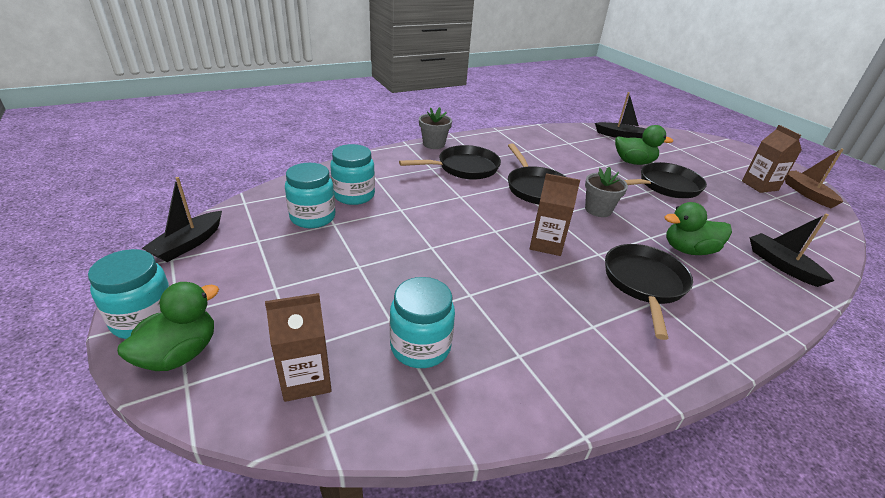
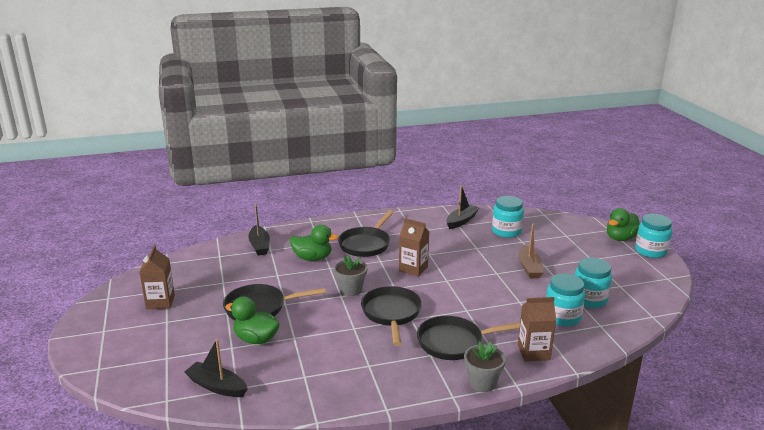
camera: 165 degrees left, 10 degrees down
black boat [142,177,222,262] -> black boat moved to [446,185,479,229]
brown carton [265,293,332,402] -> brown carton moved to [518,297,556,361]
brown boat [785,148,844,208] -> brown boat moved to [519,224,544,278]

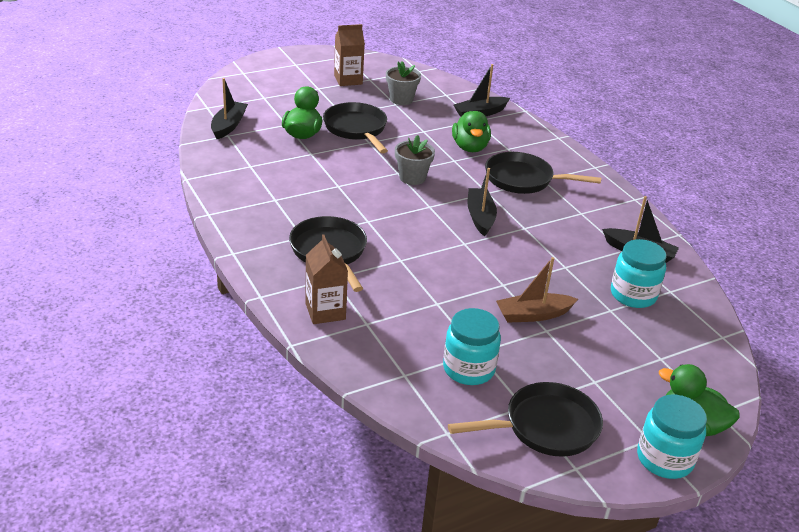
camera: 75 degrees right, 10 degrees up
black pan [361,286,422,346] -> black pan moved to [448,382,603,457]
brown carton [399,218,429,277] -> black boat [467,168,497,236]
grey flower pot [464,341,506,392] -> grey flower pot moved to [386,61,421,105]
turquoise jar [546,273,585,326] -> none

